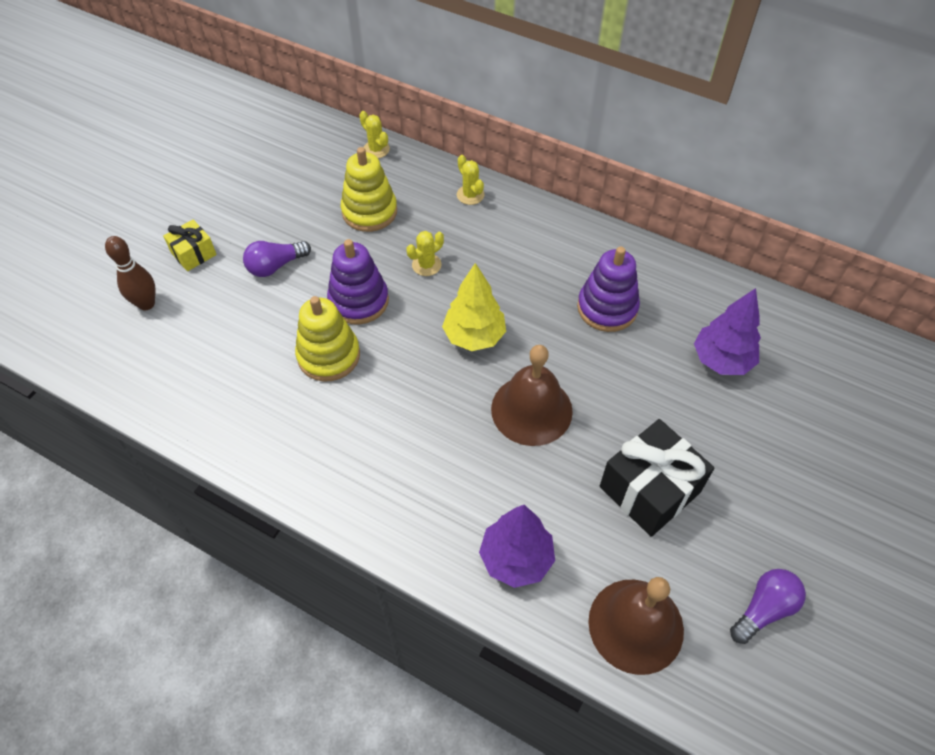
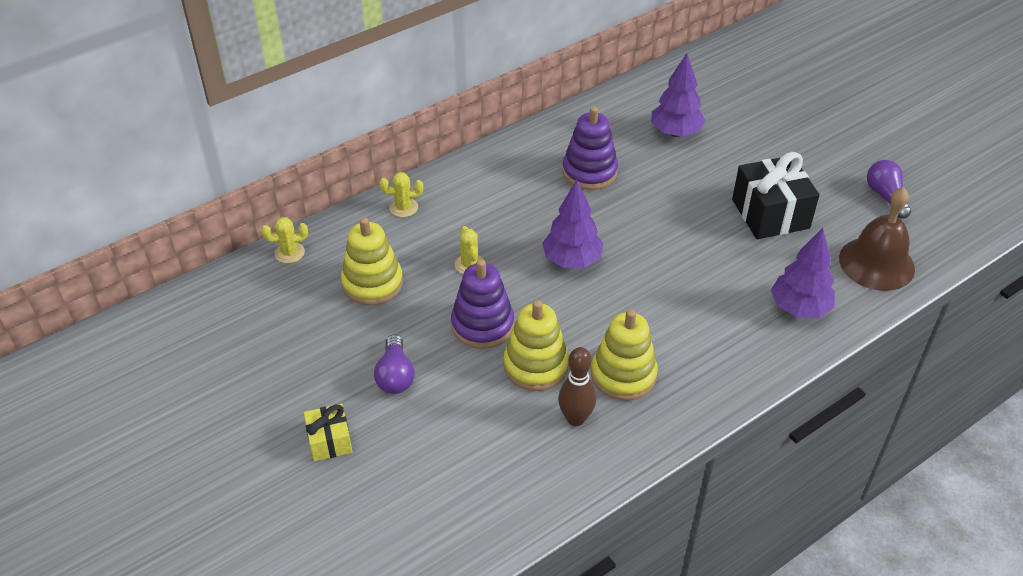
camera: 65 degrees left, 10 degrees down
brown bowling pin [105,236,155,310] -> brown bowling pin moved to [558,347,596,426]
yellow tree [442,263,506,351] -> purple tree [542,180,603,268]
brown bell [491,345,573,446] -> none
none -> yellow stacking toy [591,309,658,401]

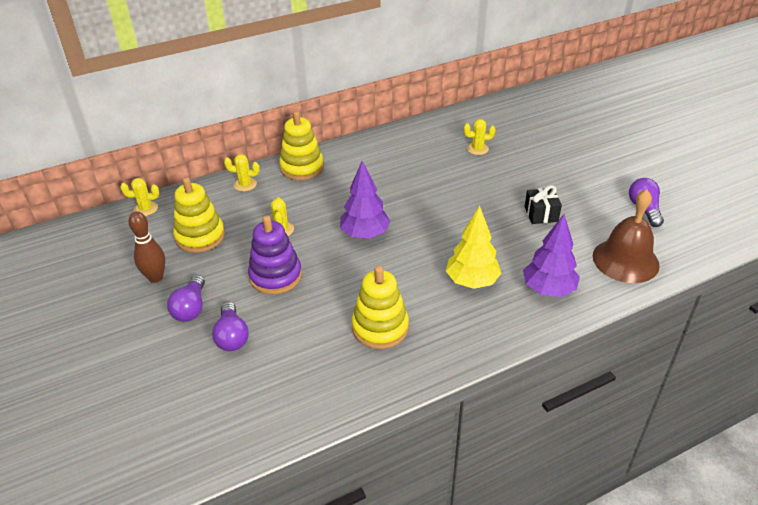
camera: 10 degrees right, 5 degrees down
yellow gift [304,404,352,461] -> none
yellow stacking toy [503,300,569,391] -> yellow stacking toy moved to [279,111,324,180]
brown bowling pin [558,347,596,426] -> brown bowling pin moved to [128,211,165,283]
purple stacking toy [562,106,618,190] -> none
purple tree [651,53,706,137] -> yellow cactus [464,119,496,155]
black gift [732,152,820,239] -> black gift [524,185,562,224], size x0.55
none -> purple light bulb [212,302,249,351]
none -> yellow tree [446,206,501,289]

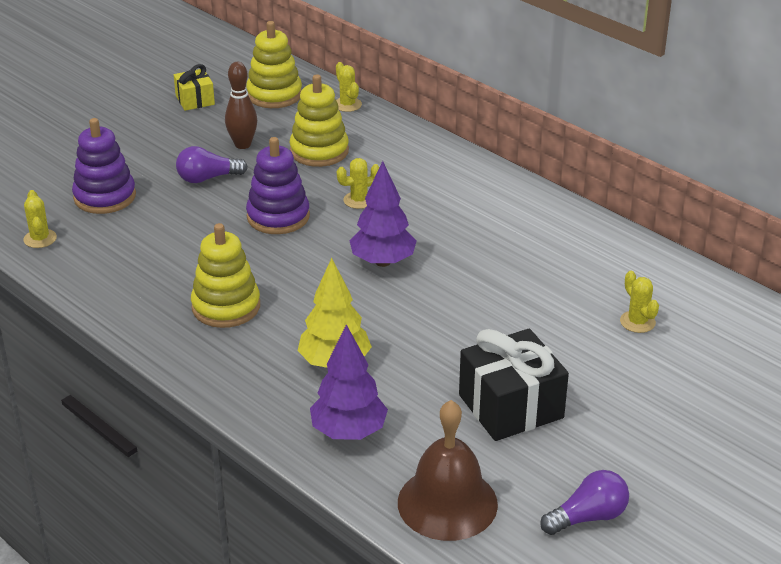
camera: 70 degrees right, 5 degrees down
purple light bulb [212,302,249,351] -> none
yellow cactus [224,154,260,192] -> yellow cactus moved to [23,190,57,248]
yellow stacking toy [279,111,324,180] -> yellow stacking toy moved to [246,21,302,108]
black gift [524,185,562,224] -> black gift [459,329,569,441], size x1.81
none -> purple stacking toy [72,118,136,214]
none -> yellow gift [174,64,215,111]

